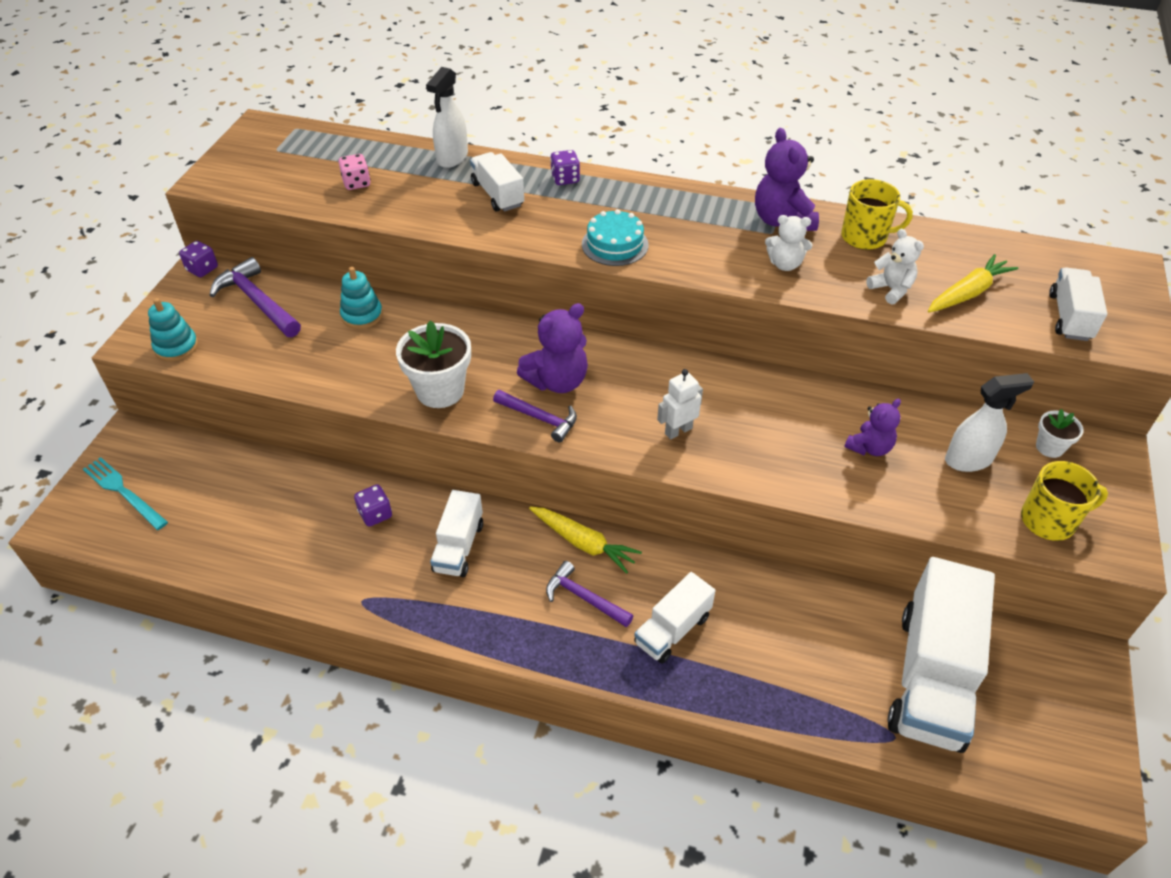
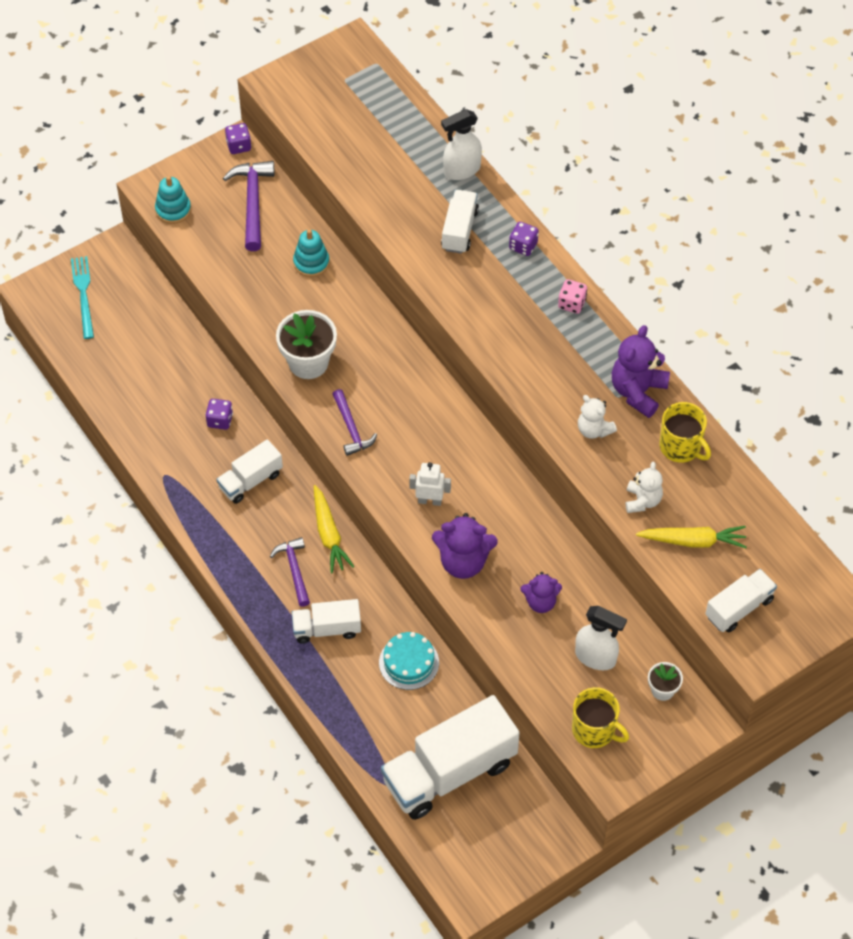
camera: 40 degrees right, 10 degrees up
pink dice [338,154,371,190] -> pink dice moved to [558,279,587,314]
purple teddy bear [517,303,588,393] -> purple teddy bear moved to [432,513,498,579]
turquoise cake [582,209,649,266] -> turquoise cake moved to [379,632,439,690]

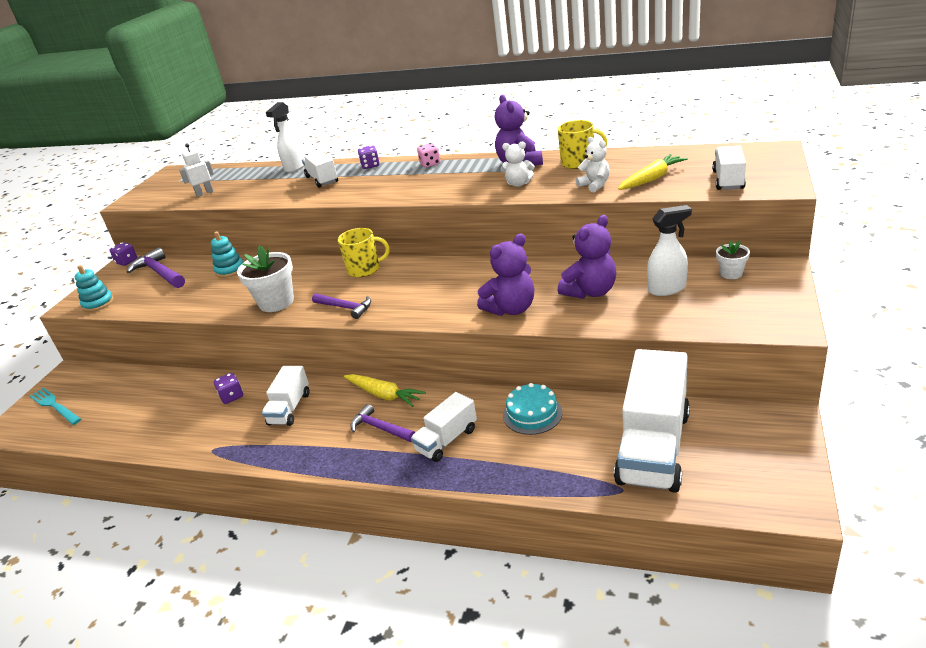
camera: 35 degrees left, 25 degrees down
white robot [409,462,451,506] -> white robot moved to [179,143,214,197]
purple teddy bear [520,572,562,613] -> purple teddy bear [558,215,616,299], size x1.59
yellow mug [572,687,629,748] -> yellow mug moved to [338,228,390,277]

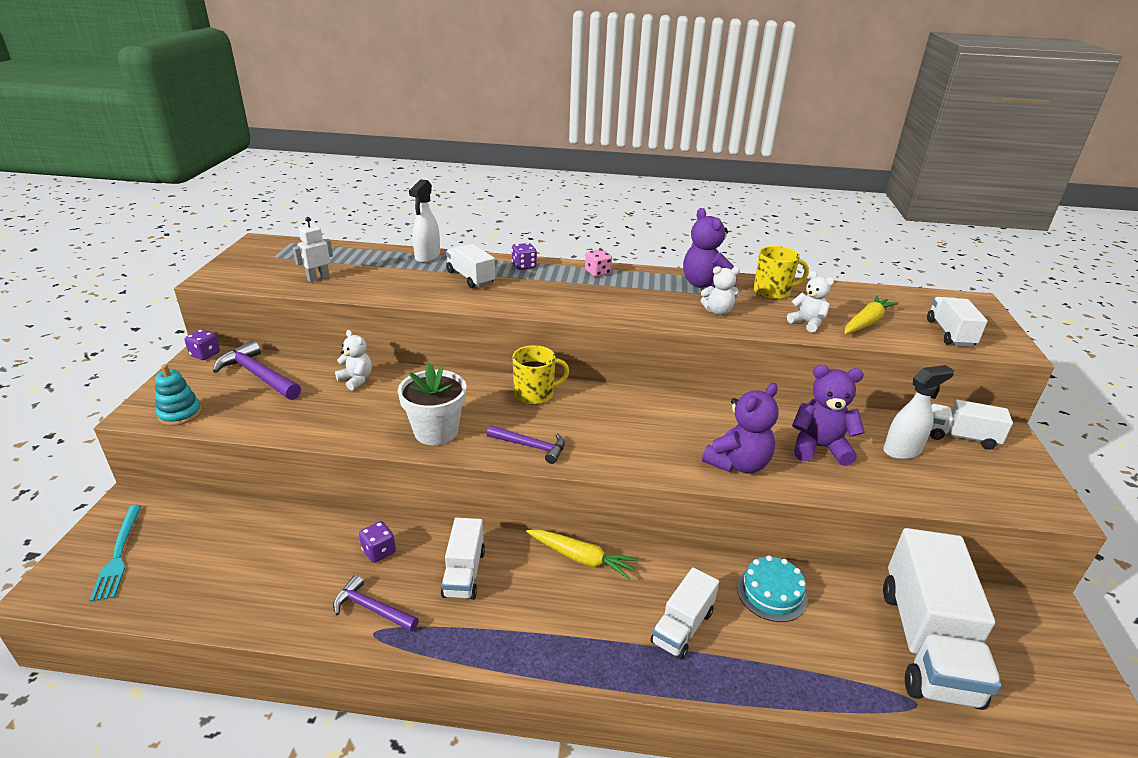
camera: 15 degrees left, 0 degrees up
turquoise fork [30,388,81,425] -> turquoise fork turned 135 degrees counterclockwise [90,505,142,602]
turquoise stacking toy [211,232,243,278] -> white teddy bear [335,330,372,390]
purple hammer [350,404,415,442] -> purple hammer moved to [333,575,419,632]
purple teddy bear [558,215,616,299] -> purple teddy bear turned 120 degrees counterclockwise [792,365,865,466]
white flower pot [716,241,750,279] -> white truck [930,400,1013,450]

